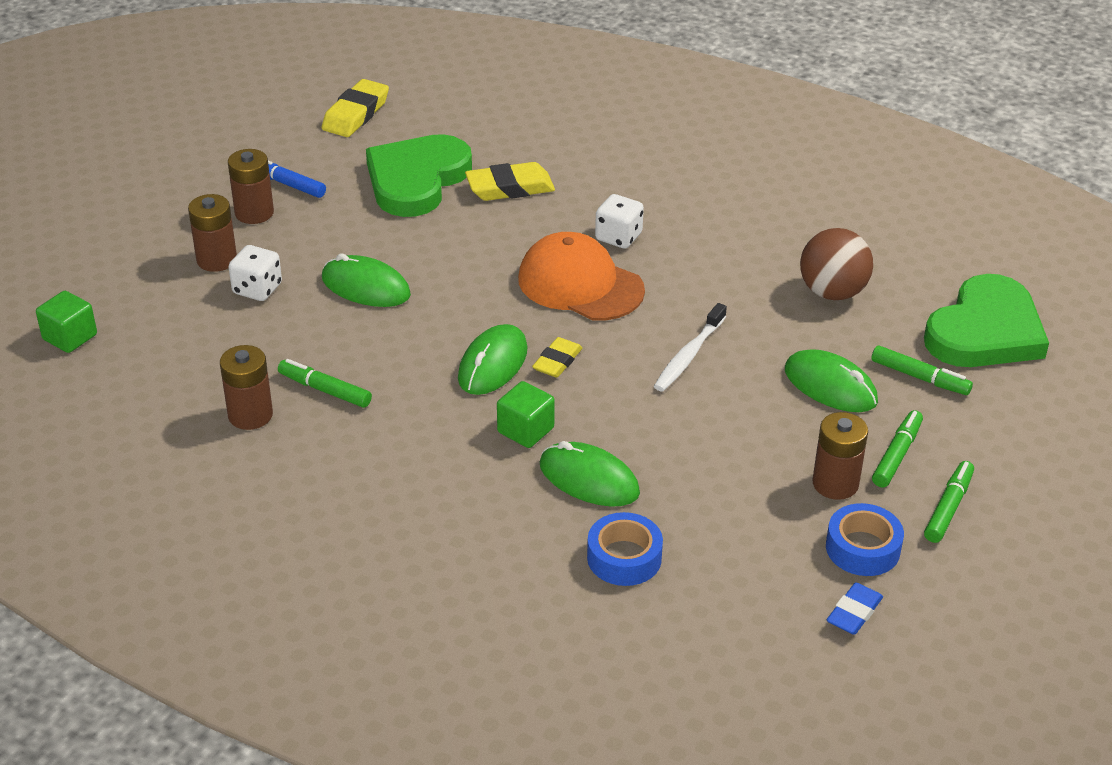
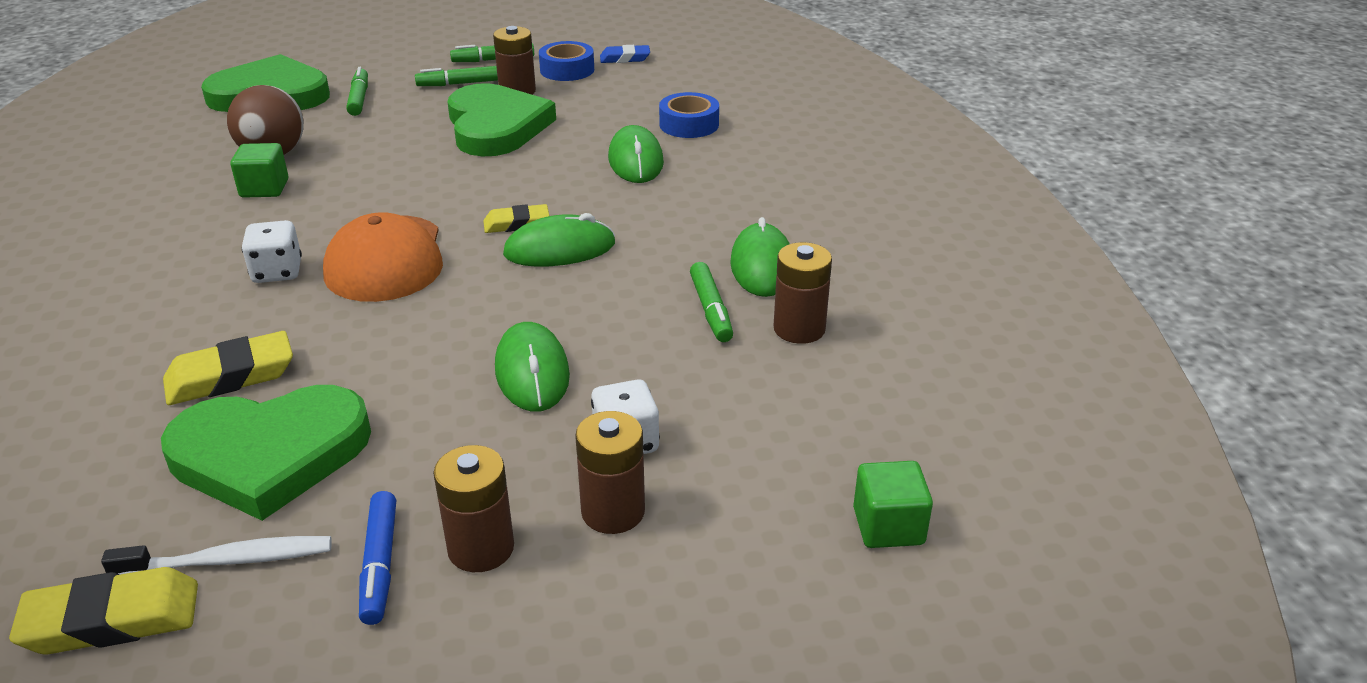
camera: 130 degrees left, 5 degrees down
yellow eraser [465,162,555,201] -> yellow eraser turned 60 degrees counterclockwise [163,331,293,405]
green cube [497,381,555,448] -> green cube moved to [230,143,289,198]
white toothbrush [654,303,727,392] -> white toothbrush moved to [101,536,332,575]
green mouse [785,349,878,412] -> green mouse moved to [730,217,790,297]
none -> green heart [447,83,556,156]

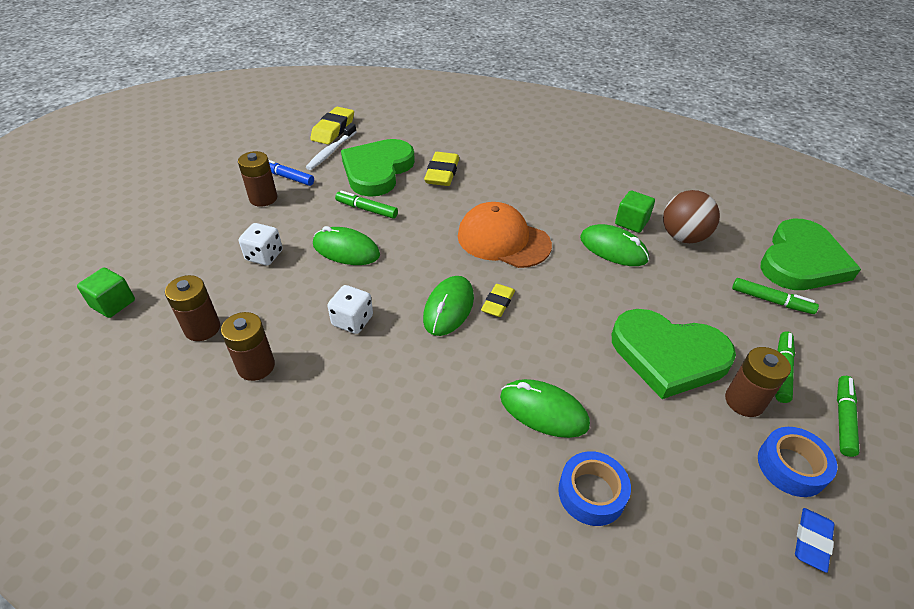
camera: 125 degrees right, 10 degrees up
white dice [242,220,302,283] -> white dice moved to [328,285,373,334]
brown battery [575,411,645,534] -> brown battery moved to [165,275,220,341]
green marker [690,262,733,342] -> green marker moved to [335,191,398,219]
green mouse [730,217,790,297] -> green mouse moved to [580,224,649,266]

